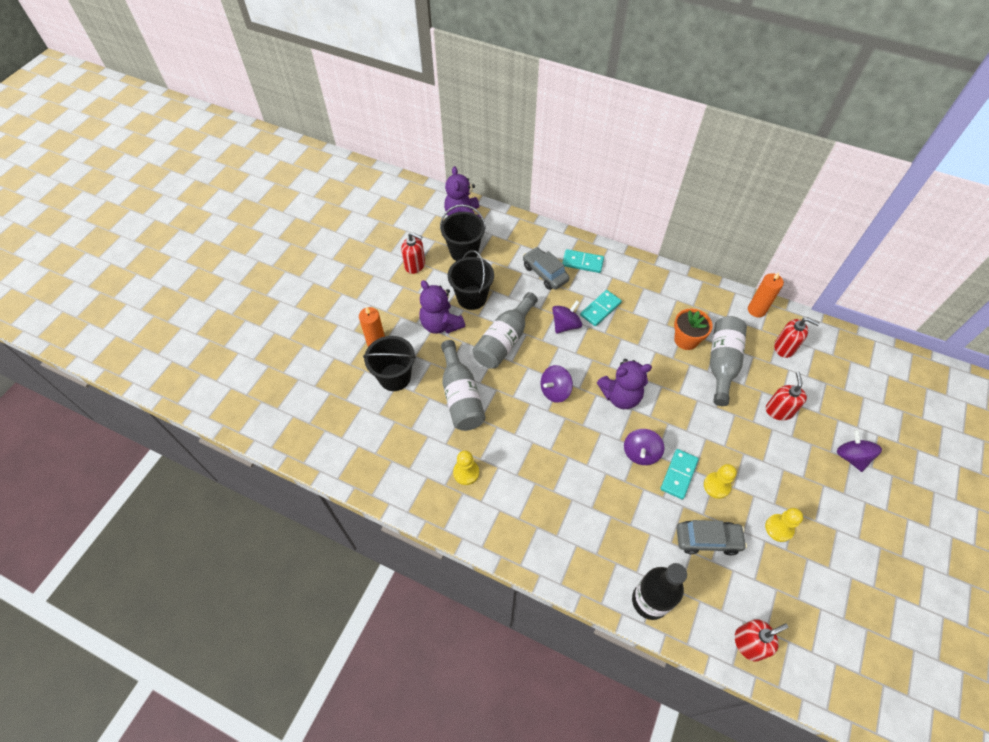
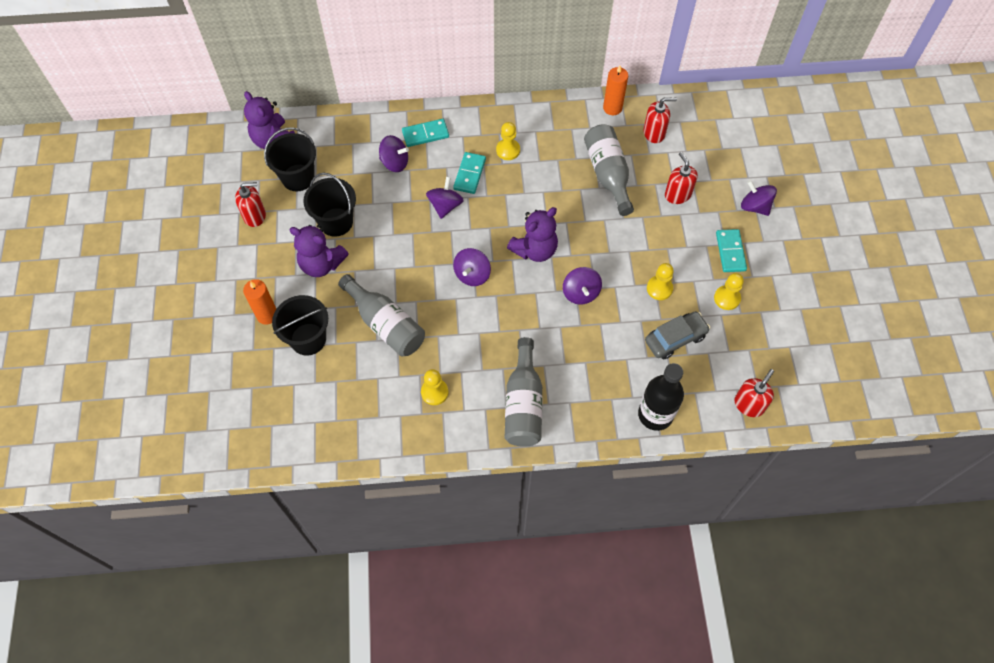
camera: 30 degrees left, 5 degrees up
grey bottle [472,292,538,369] -> grey bottle moved to [505,337,543,447]
grey car [523,247,570,290] -> purple spinning top [379,135,409,172]
turquoise domino [661,449,699,500] -> turquoise domino moved to [716,229,747,272]
orange flower pot [674,309,713,350] -> none
none -> yellow pawn [496,122,520,160]

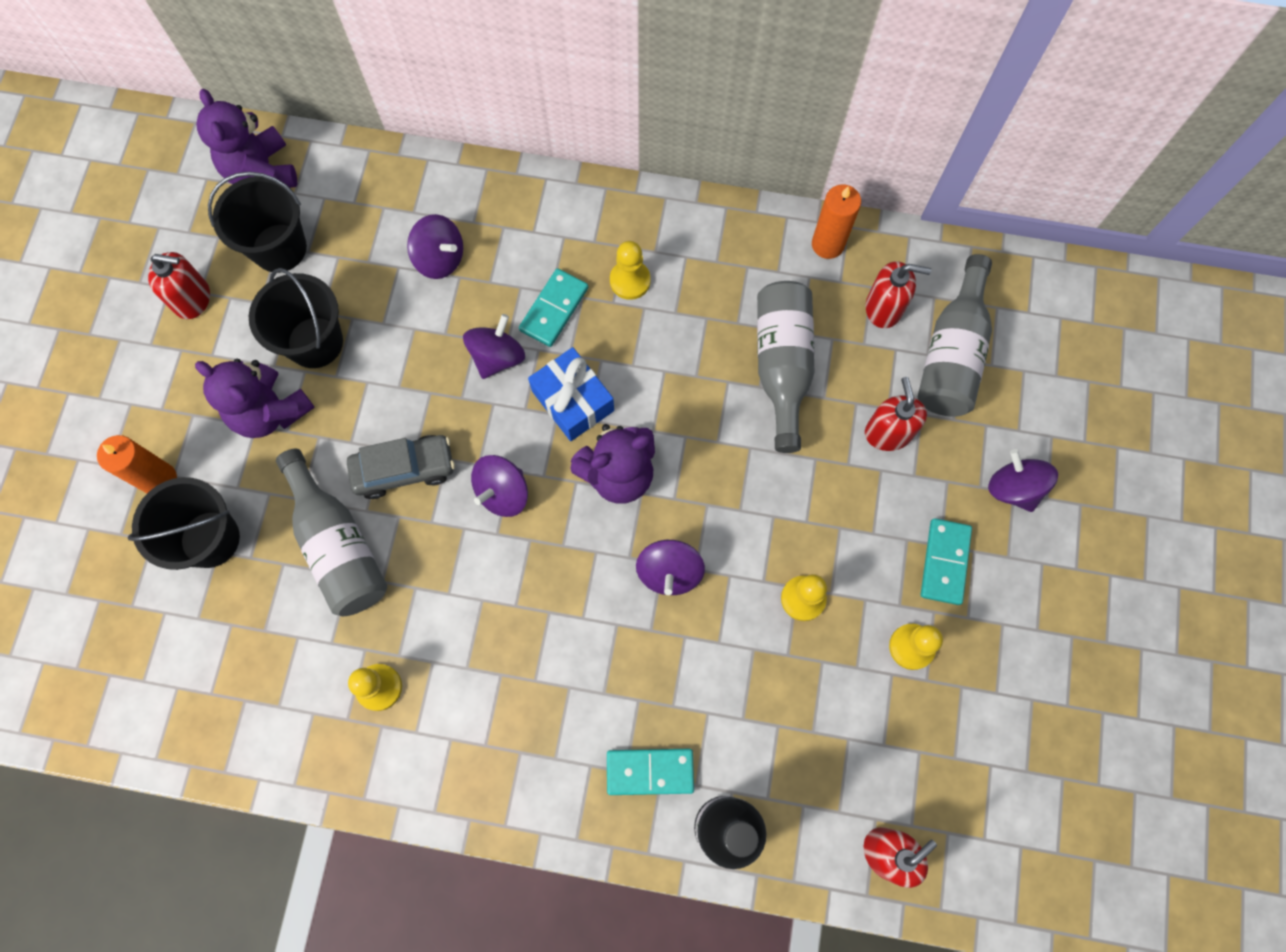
camera: 15 degrees right, 10 degrees up
turquoise domino [402,119,449,147] -> turquoise domino moved to [607,749,694,795]
grey bottle [505,337,543,447] -> grey bottle moved to [918,254,992,417]
grey car [645,311,710,359] -> grey car moved to [347,435,455,499]
none -> blue gift [528,347,614,441]

